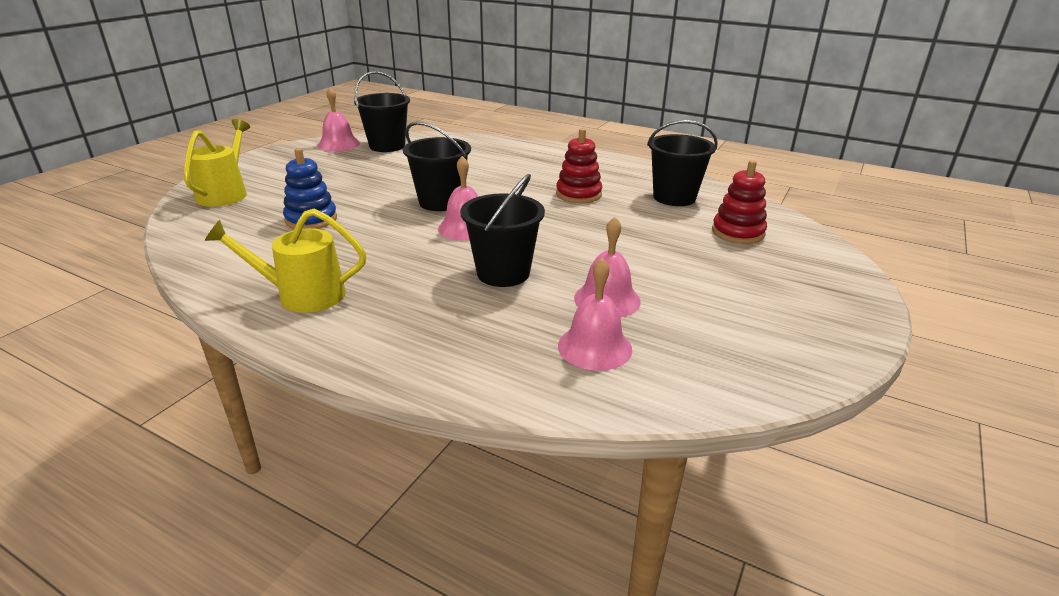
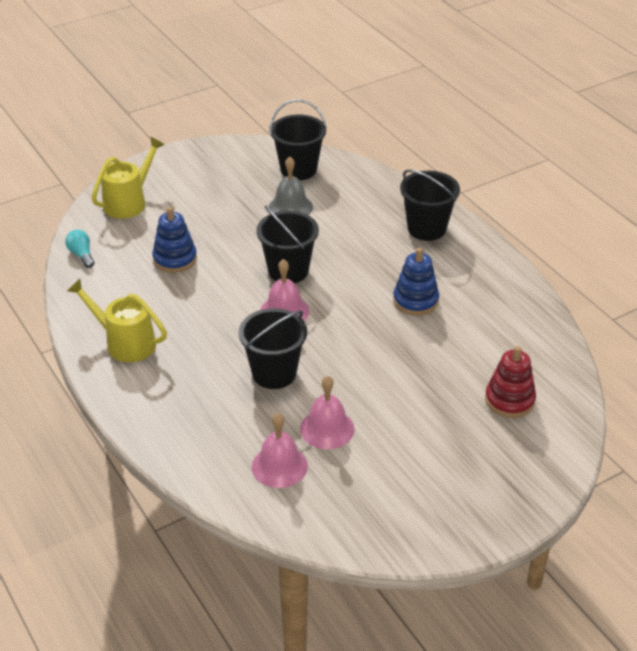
camera: 30 degrees right, 10 degrees up
pink bell [318,87,360,151] -> none
red stacking toy [556,128,602,203] -> blue stacking toy [393,248,439,316]
black bucket [647,120,718,206] -> black bucket moved to [400,169,460,241]
none -> turquoise light bulb [65,230,94,268]
none -> grey bell [269,157,313,215]

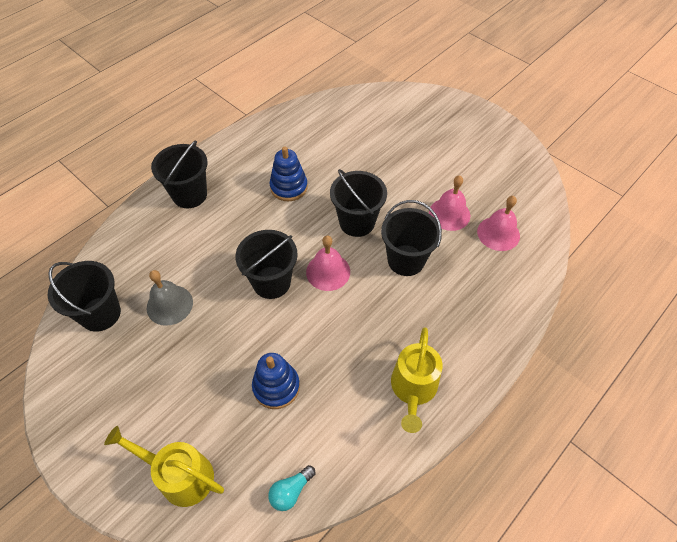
camera: 105 degrees left, 15 degrees up
red stacking toy [485,346,536,418] -> none
none -> black bucket [330,169,387,237]

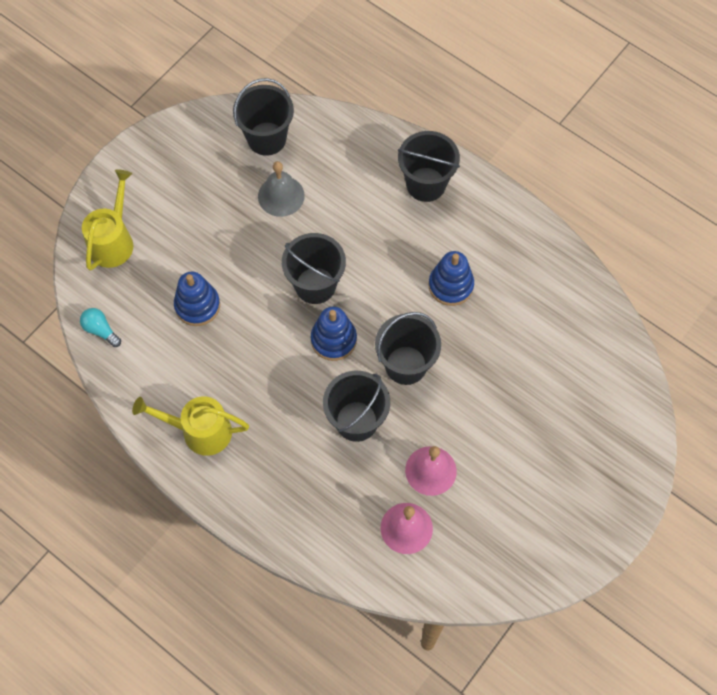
camera: 85 degrees right, 10 degrees up
pink bell [306,236,350,291] -> blue stacking toy [311,306,357,361]

